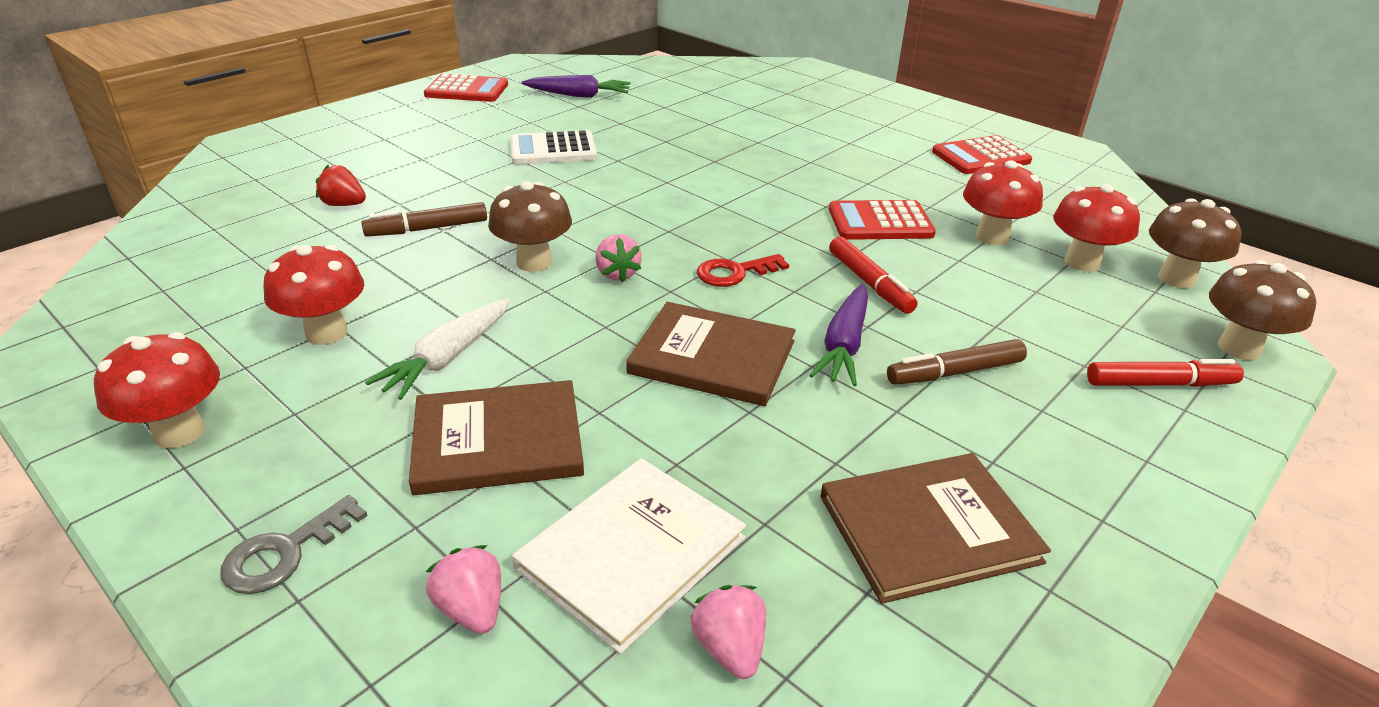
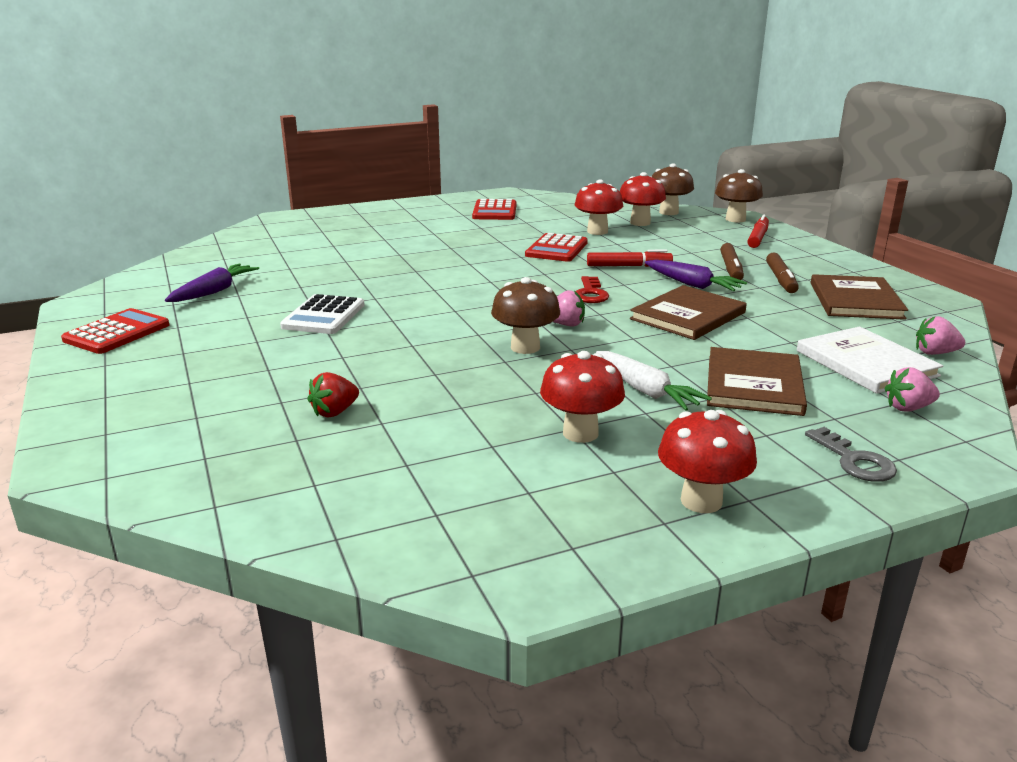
camera: 65 degrees left, 10 degrees down
brown marker [361,202,487,237] -> brown marker moved to [766,253,799,293]

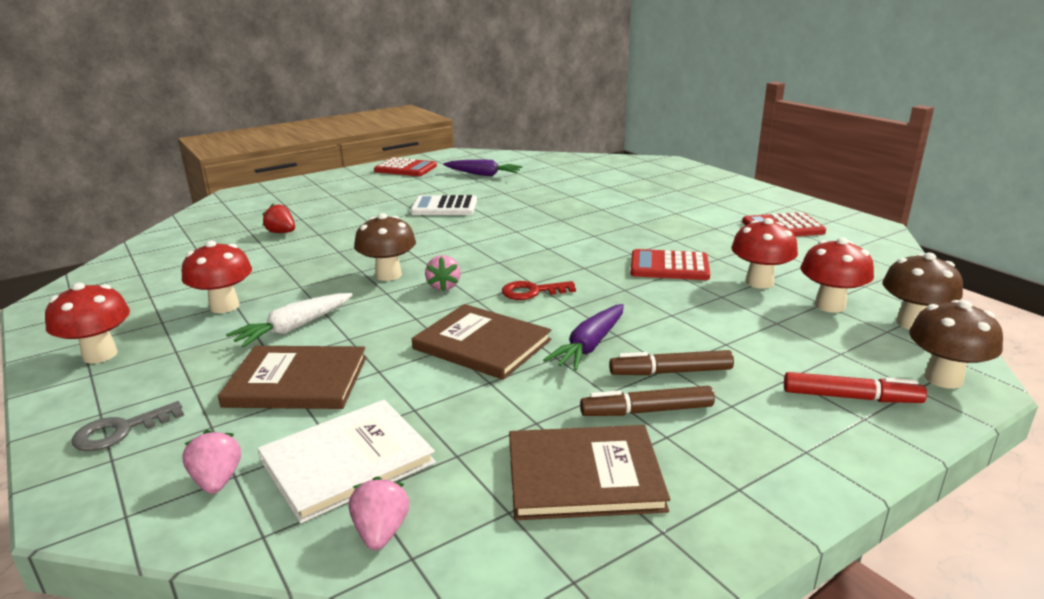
camera: 80 degrees right, 0 degrees up
red marker [587,250,673,267] -> none

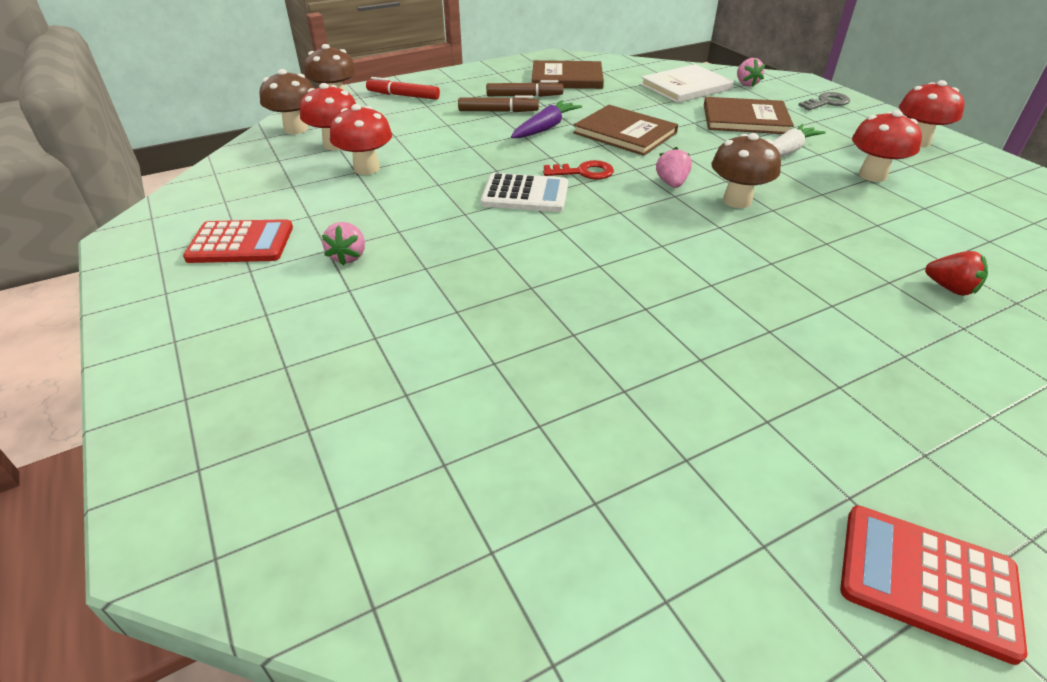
camera: 175 degrees left, 15 degrees up
pink strawberry [349,476,409,550] -> pink strawberry moved to [322,222,365,266]
white calculator [410,195,477,215] -> white calculator moved to [481,173,568,212]
purple carrot [443,160,523,176] -> none
red calculator [630,249,710,280] -> none

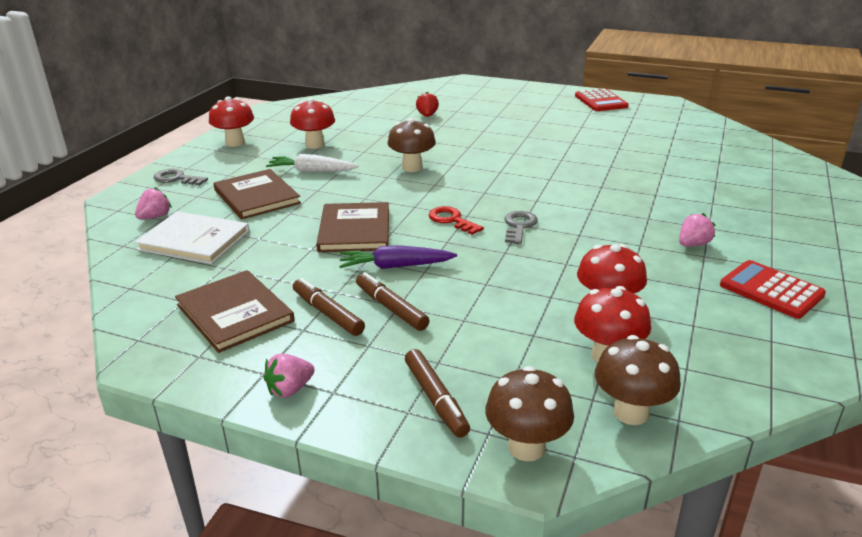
camera: 130 degrees left, 10 degrees down
red marker [366,77,440,100] -> brown marker [405,349,470,438]
white calculator [481,173,568,212] -> grey key [504,211,538,244]
pink strawberry [656,147,692,188] -> pink strawberry moved to [263,354,315,398]

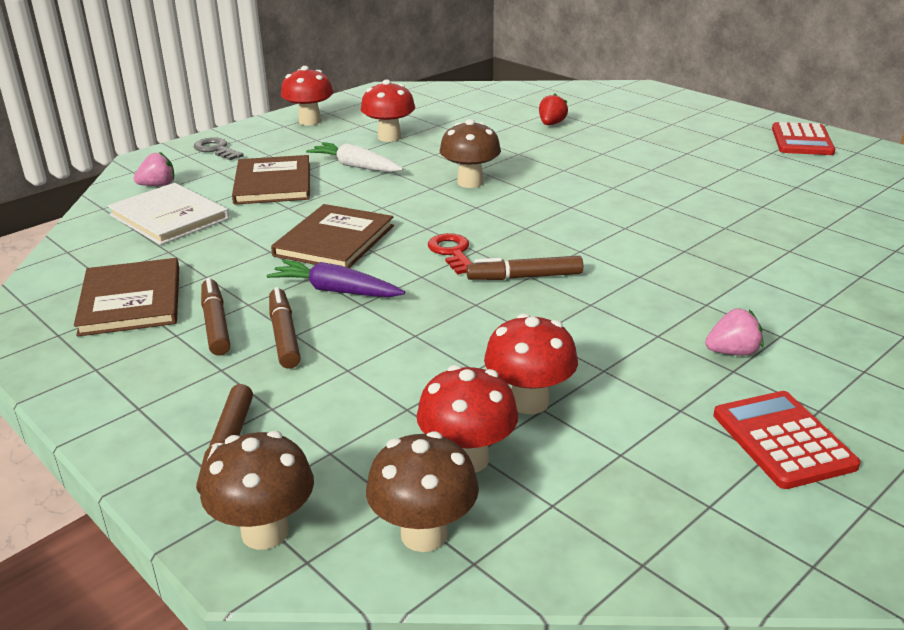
camera: 25 degrees right, 0 degrees up
pink strawberry [263,354,315,398] -> none
grey key [504,211,538,244] -> brown marker [466,256,583,280]

